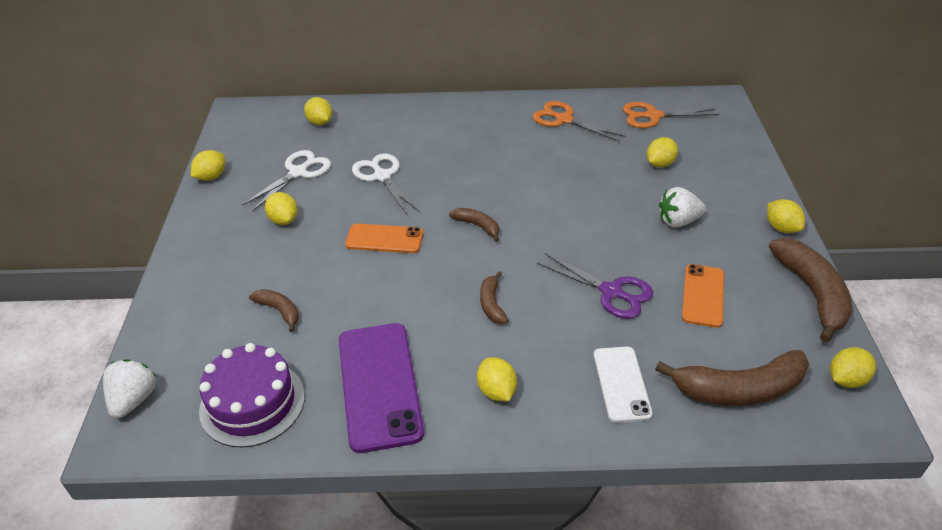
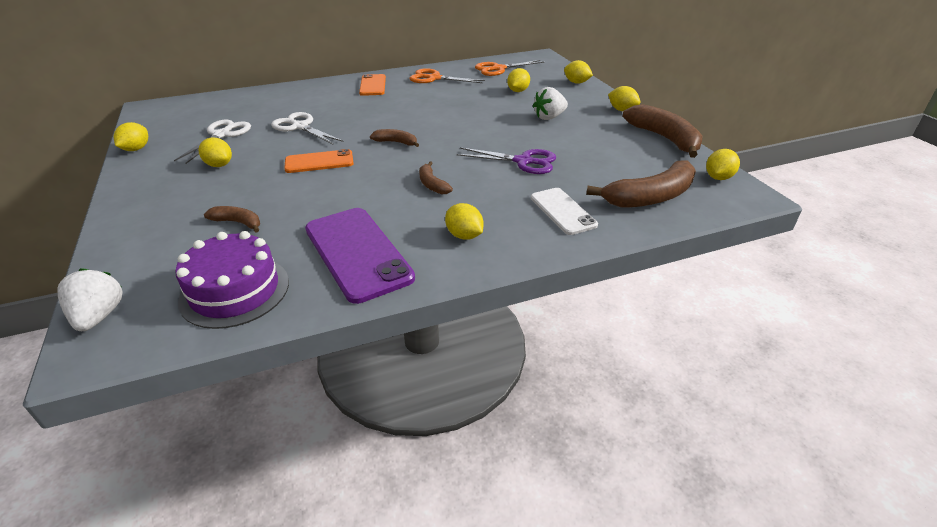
camera: 20 degrees left, 5 degrees down
yellow lemon [304,97,332,125] -> yellow lemon moved to [564,60,593,84]
orange phone [682,264,724,328] -> orange phone moved to [359,74,386,96]

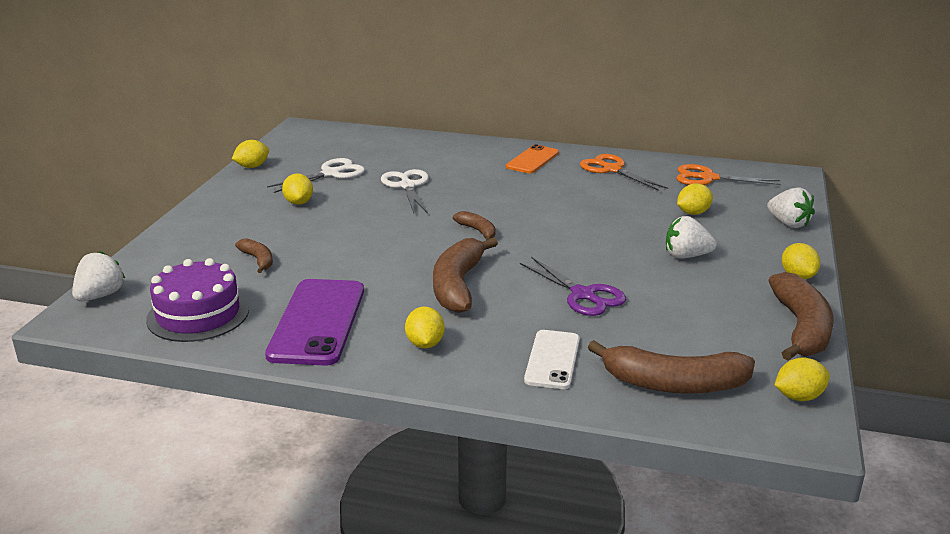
camera: 35 degrees right, 10 degrees down
orange phone [284,149,354,173] -> none
brown banana [419,161,453,194] -> brown banana [433,237,498,313], size x1.96
yellow lemon [564,60,593,84] -> white strawberry [767,187,815,228]

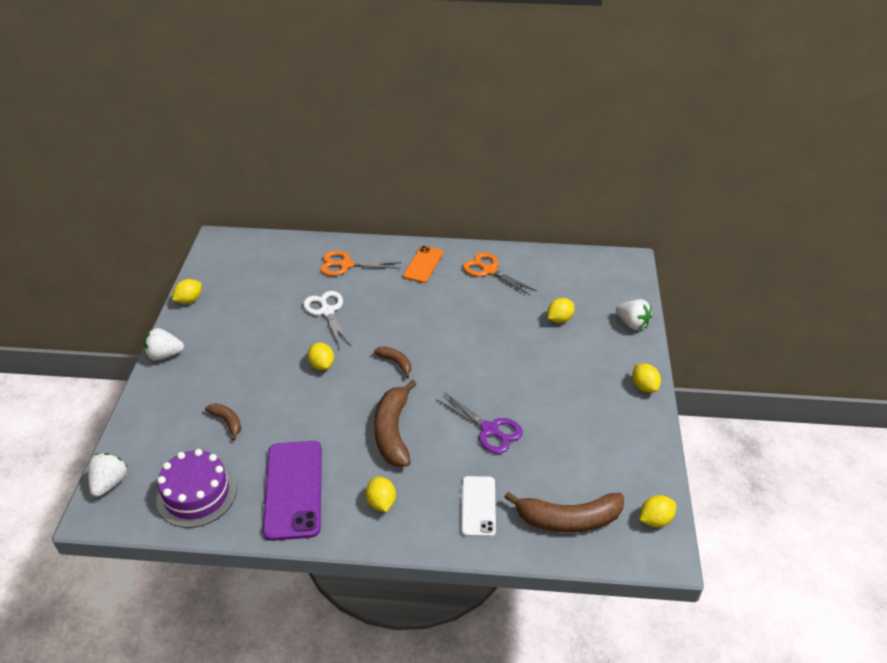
camera: 10 degrees left, 15 degrees up
white scissors [267,158,365,193] -> none
yellow lemon [282,174,313,205] -> yellow lemon moved to [308,342,334,370]
white strawberry [666,216,717,258] -> white strawberry moved to [144,328,184,360]
orange scissors [676,164,781,185] -> orange scissors moved to [320,251,401,276]
brown banana [769,272,834,361] -> none

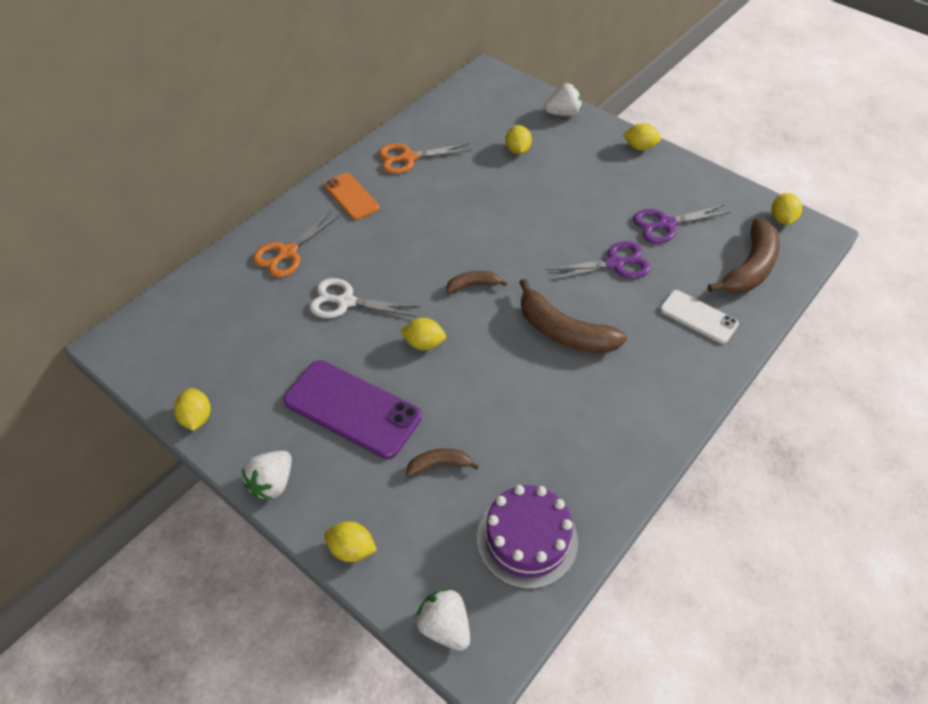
camera: 55 degrees left, 10 degrees up
purple phone [263,441,322,541] -> purple phone moved to [283,360,422,459]
yellow lemon [366,476,396,512] -> yellow lemon moved to [324,521,377,562]
none -> purple scissors [633,204,731,244]

